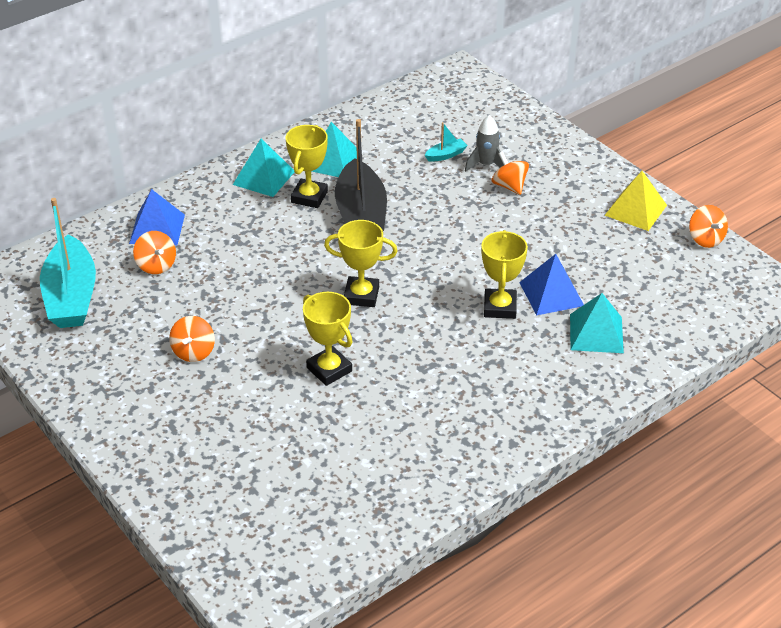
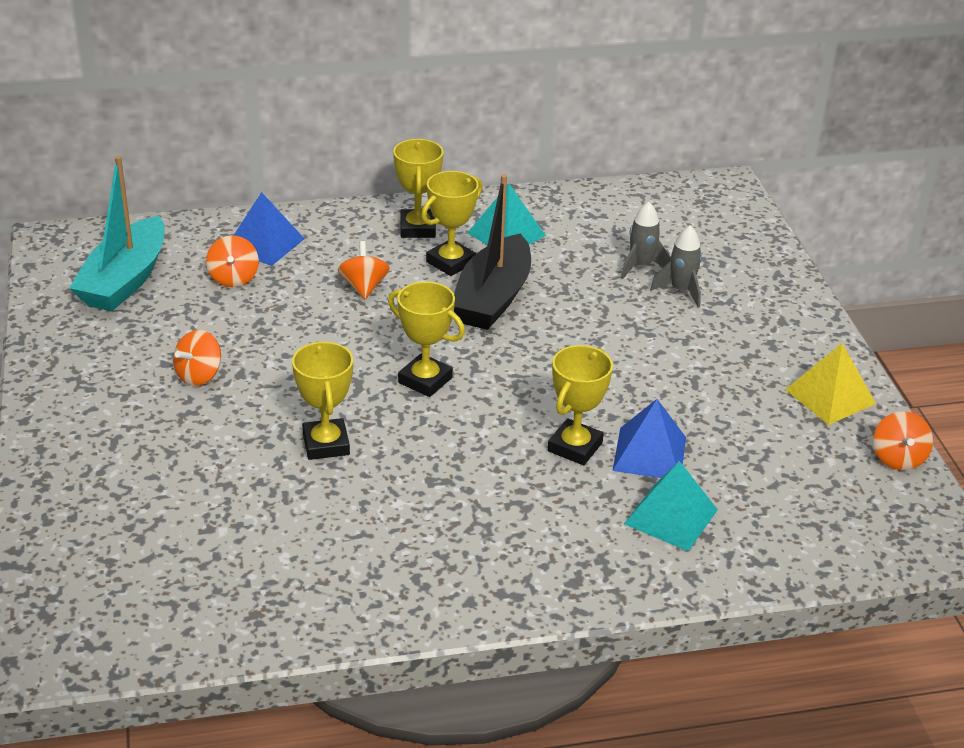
camera: 25 degrees right, 5 degrees down
turquoise pyramid [233,139,294,197] -> yellow trophy [393,139,444,238]
turquoise boat [425,122,468,162] -> grey rocket [621,202,671,279]
orange spinning top [492,151,529,195] -> orange spinning top moved to [338,241,390,299]

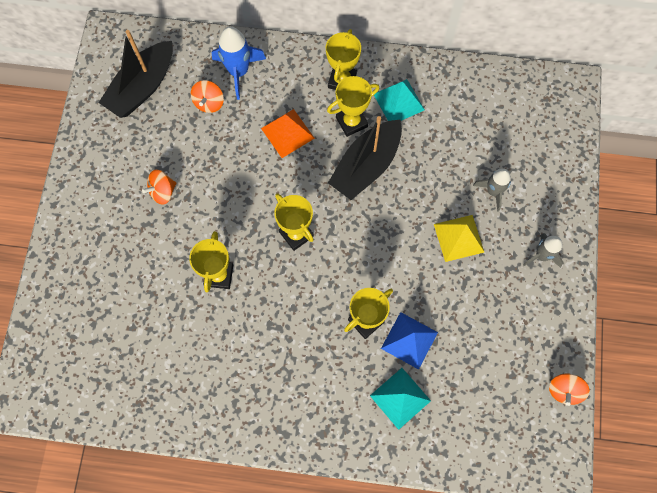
camera: 20 degrees right, 35 degrees up
turquoise boat [69,156,165,311] -> black boat [99,30,173,118]
blue pyramid [233,192,305,266] -> blue rocket [212,26,266,100]
orange spinning top [338,241,390,299] -> orange pyramid [261,109,315,158]
grey rocket [621,202,671,279] -> grey rocket moved to [523,233,564,268]
yellow pyramid [785,343,876,425] -> yellow pyramid moved to [434,215,484,262]

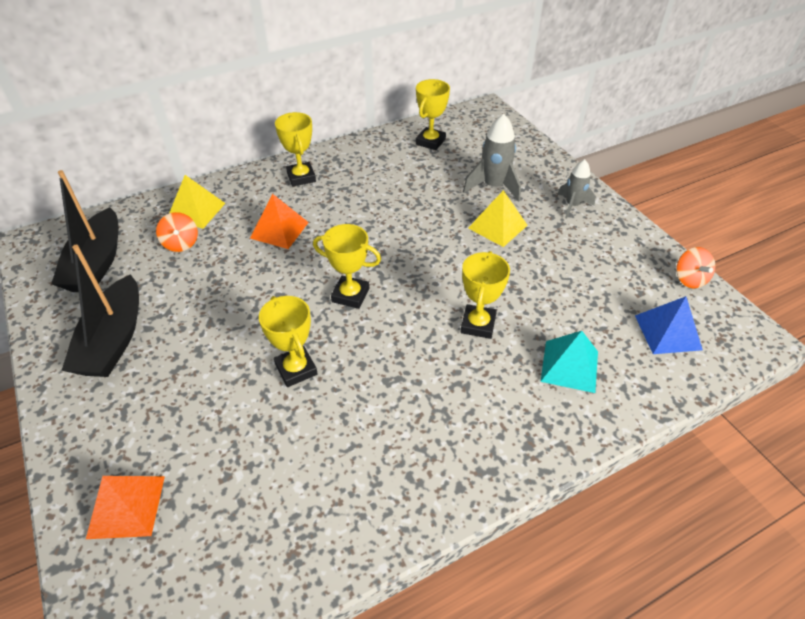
camera: 35 degrees left, 25 degrees down
orange spinning top [142,170,177,205] -> none
blue rocket [212,26,266,100] -> yellow pyramid [169,175,225,229]
yellow trophy [327,76,379,137] -> yellow trophy moved to [416,79,450,150]
black boat [328,116,402,200] -> black boat moved to [61,245,139,377]
turquoise pyramid [374,79,425,121] -> none
blue pyramid [381,312,438,370] -> blue pyramid moved to [635,296,703,354]
grey rocket [473,169,511,212] -> grey rocket [463,114,521,202], size x1.53
none -> orange pyramid [86,476,165,539]

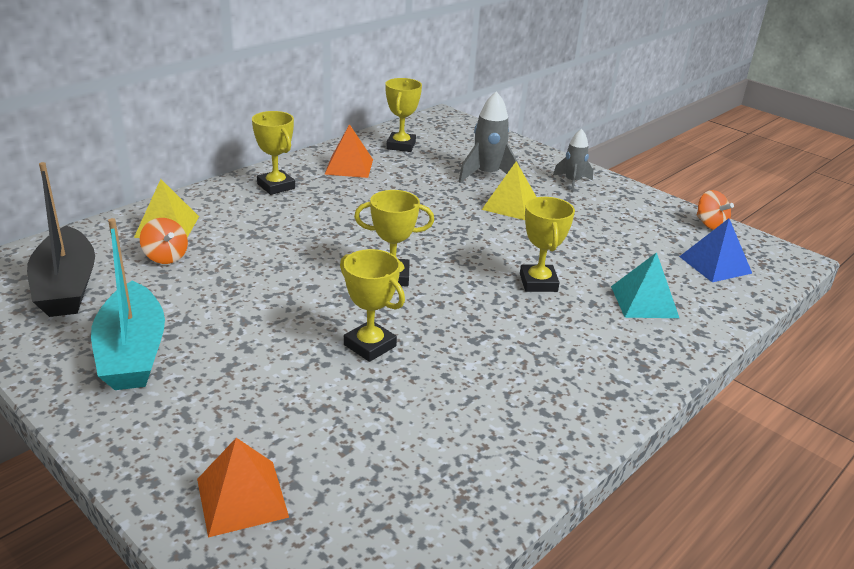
camera: 20 degrees left, 15 degrees down
black boat [61,245,139,377] -> turquoise boat [91,218,165,390]
orange pyramid [250,194,309,249] -> orange pyramid moved to [324,124,373,178]

